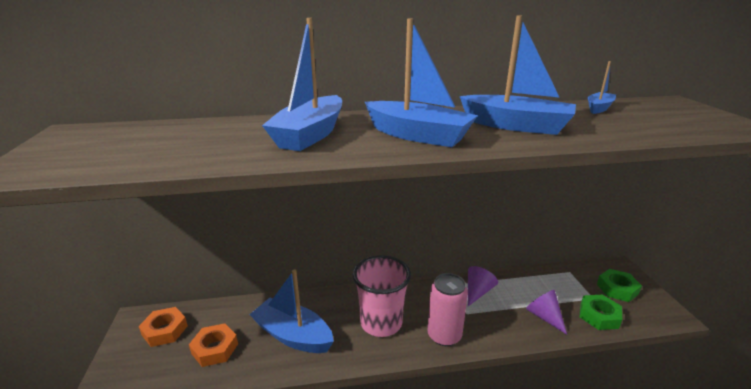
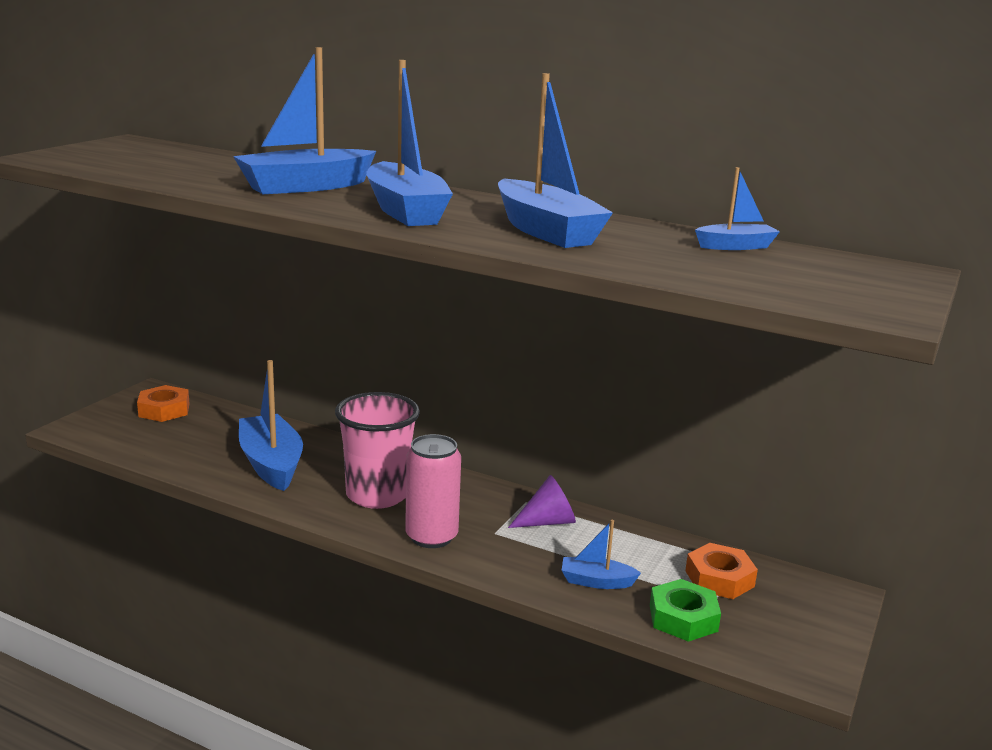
camera: 35 degrees right, 5 degrees down
orange nut [189,323,238,367] -> orange nut moved to [685,543,758,599]
purple cone [526,290,567,335] -> blue boat [562,520,641,589]
green nut [597,269,642,302] -> none

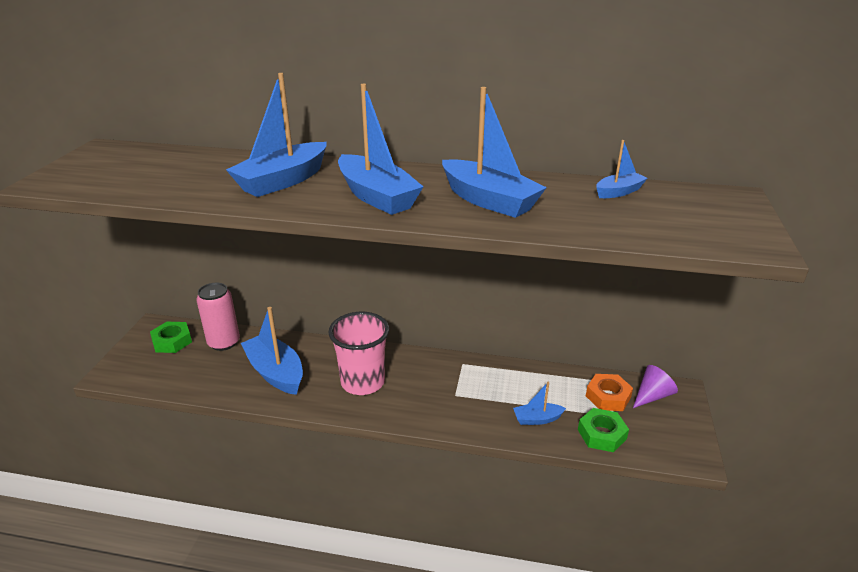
camera: 15 degrees left, 10 degrees up
orange nut [137,385,190,422] -> green nut [150,322,192,353]
pink can [405,434,461,548] -> pink can moved to [196,283,240,351]
purple cone [508,475,576,528] -> purple cone moved to [633,365,678,408]

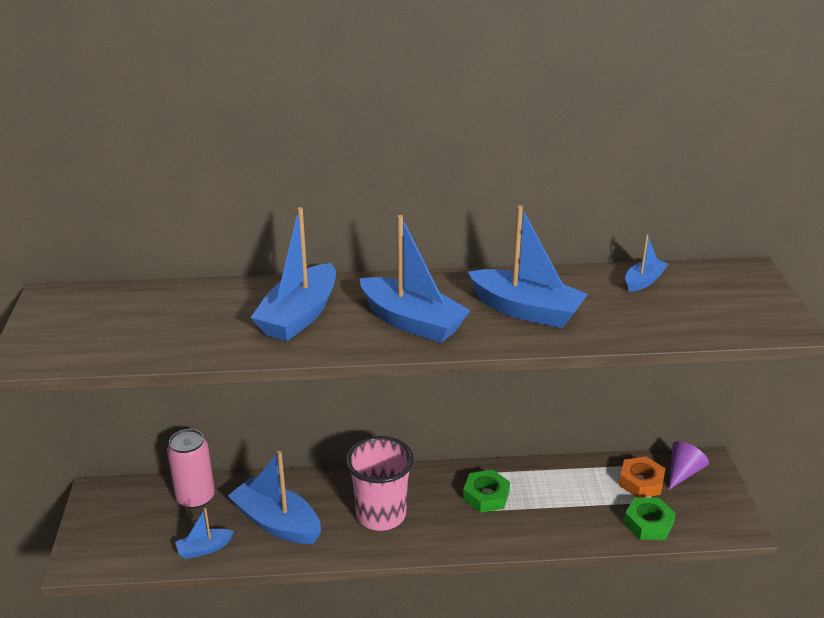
camera: 15 degrees left, 0 degrees up
green nut [150,322,192,353] -> green nut moved to [463,470,510,513]
blue boat [513,382,566,425] -> blue boat moved to [175,508,234,559]

